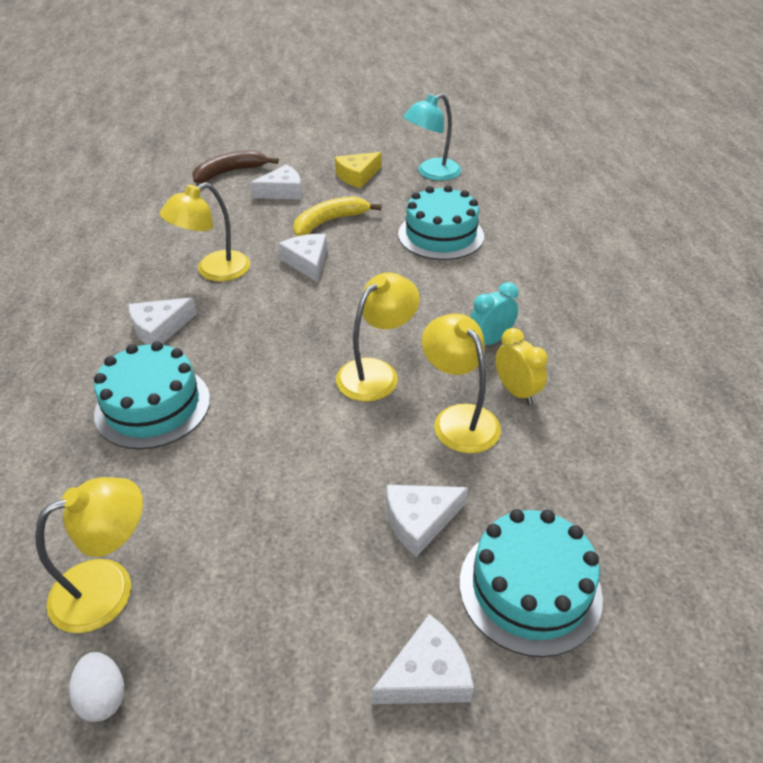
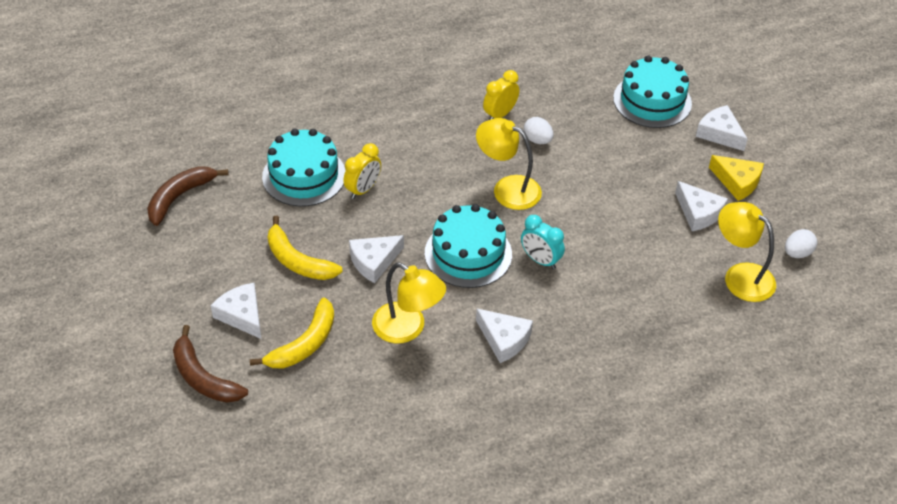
camera: 105 degrees left, 5 degrees up
turquoise cake [94,341,210,449] -> turquoise cake moved to [425,204,512,288]
yellow cheese [335,152,381,188] -> yellow cheese moved to [709,155,764,201]
white cheese [386,485,468,557] -> white cheese moved to [675,181,728,231]
turquoise lamp [403,93,461,181] -> brown banana [147,166,229,226]
yellow lamp [422,313,501,453] -> white egg [524,117,553,144]
turquoise clock [470,282,519,345] -> turquoise clock moved to [521,215,565,269]
none -> yellow banana [250,298,334,368]
none -> yellow clock [343,143,381,199]

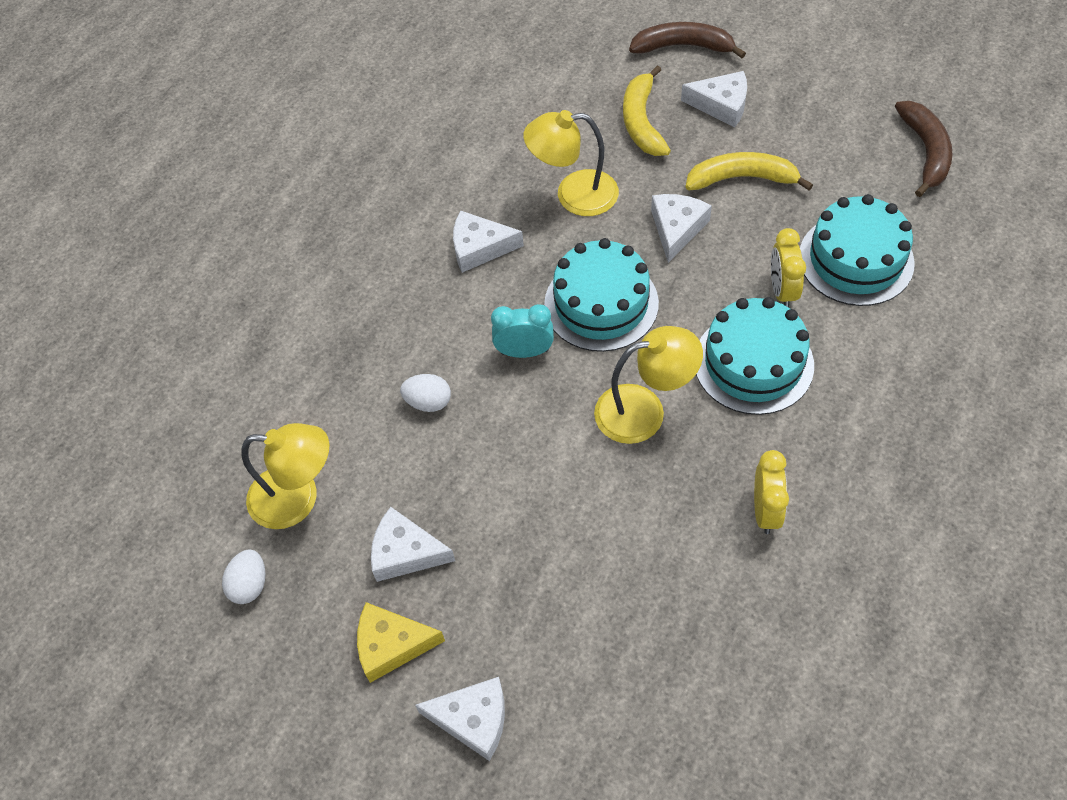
camera: 145 degrees right, 10 degrees up
white egg [524,117,553,144] -> white egg moved to [400,374,451,412]
turquoise cake [613,56,692,128] -> turquoise cake moved to [696,297,814,415]

